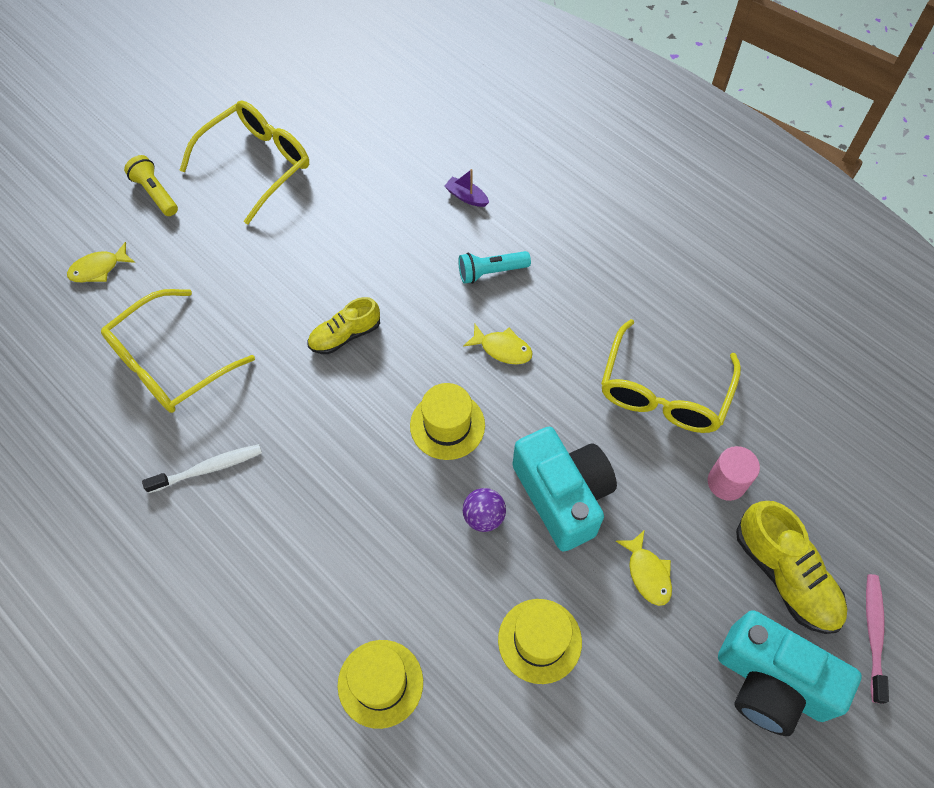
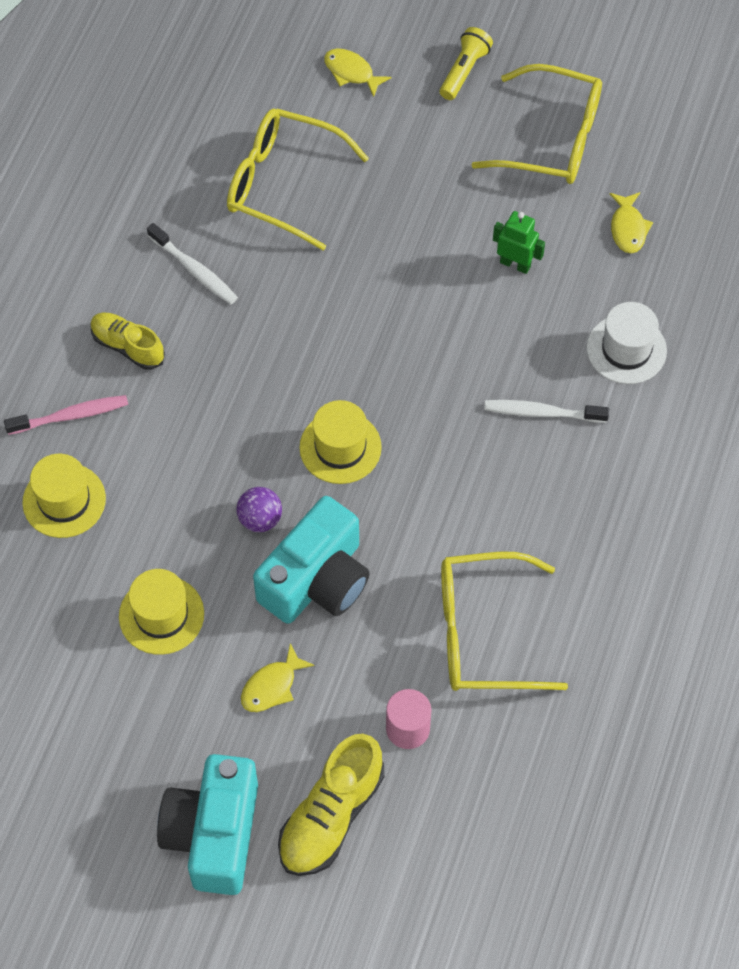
camera: 65 degrees right, 0 degrees up
yellow shoe [308,297,380,354] -> yellow shoe moved to [91,313,165,370]
purple boat [444,169,489,207] -> white hat [587,302,667,384]
turquoise flashlight [458,251,531,284] -> white toothbrush [484,400,609,423]
yellow fish [463,324,533,364] -> yellow fish moved to [609,192,653,253]
pink toothbrush [866,574,889,704] -> pink toothbrush moved to [4,395,128,435]
none -> green robot [493,211,545,274]

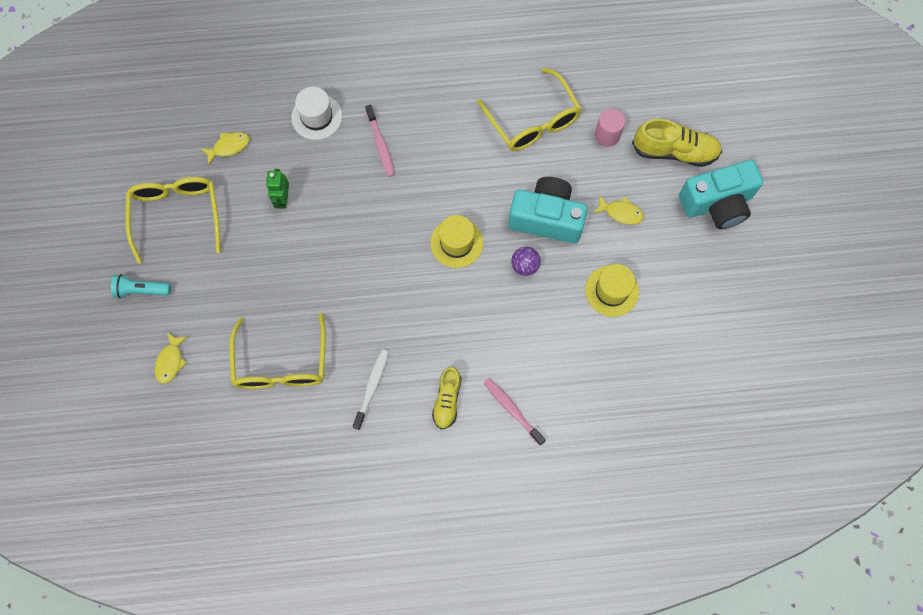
camera: 115 degrees left, 10 degrees up
yellow hat [22,454,106,538] -> none
yellow flashlight [440,27,493,100] -> turquoise flashlight [111,274,171,298]
white toothbrush [484,400,609,423] -> pink toothbrush [365,104,395,177]

